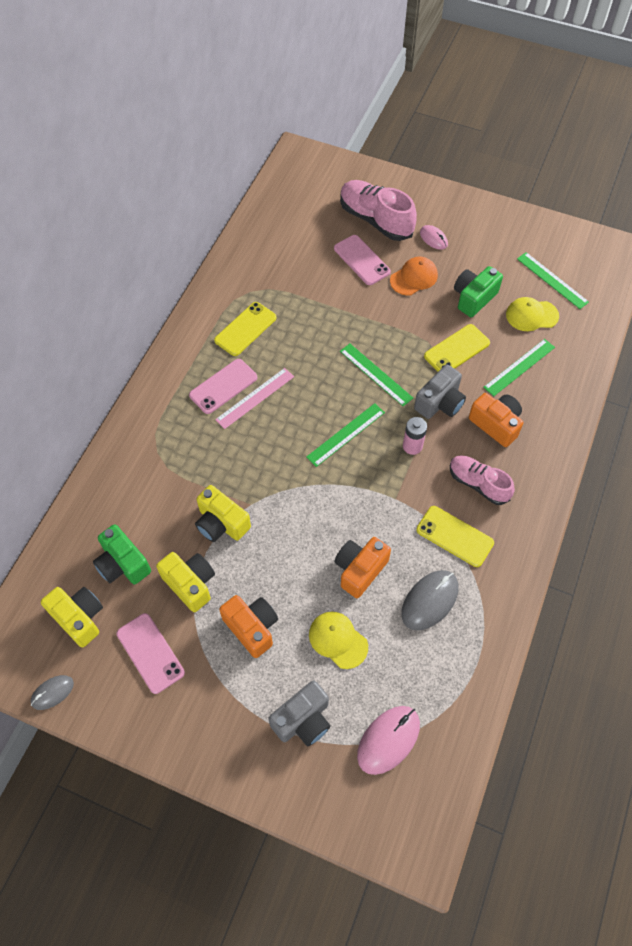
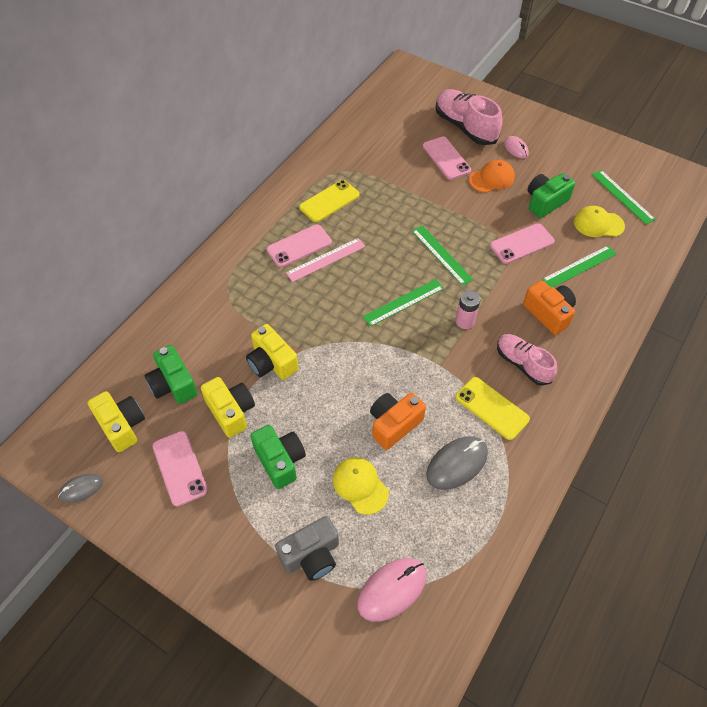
camera: 10 degrees right, 5 degrees down
orange camera [219,595,278,658] -> green camera [250,425,306,489]
grey camera [414,365,466,419] -> none
yellow phone [424,324,490,372] -> pink phone [490,223,555,264]

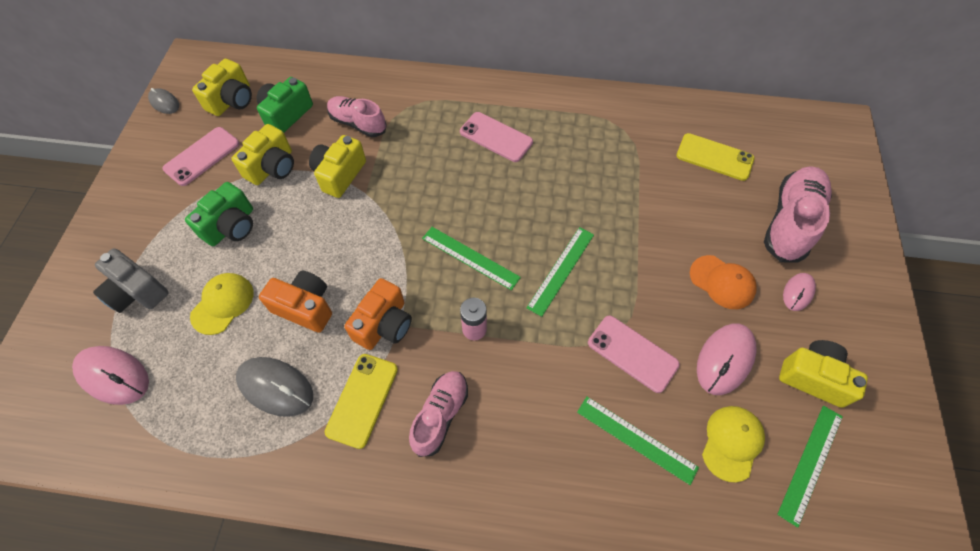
camera: 65 degrees right, 5 degrees up
pink ruler [286,238,366,282] -> none
yellow phone [299,180,359,222] -> yellow phone moved to [676,133,754,181]
pink phone [423,136,471,180] -> none
orange camera [523,280,576,335] -> orange camera moved to [344,278,412,350]
green camera [528,173,575,218] -> pink mouse [697,323,756,395]
yellow cap [574,206,625,237] -> yellow cap turned 45 degrees clockwise [702,406,765,483]
none -> pink shoe [327,96,387,137]
none -> yellow camera [779,340,868,408]

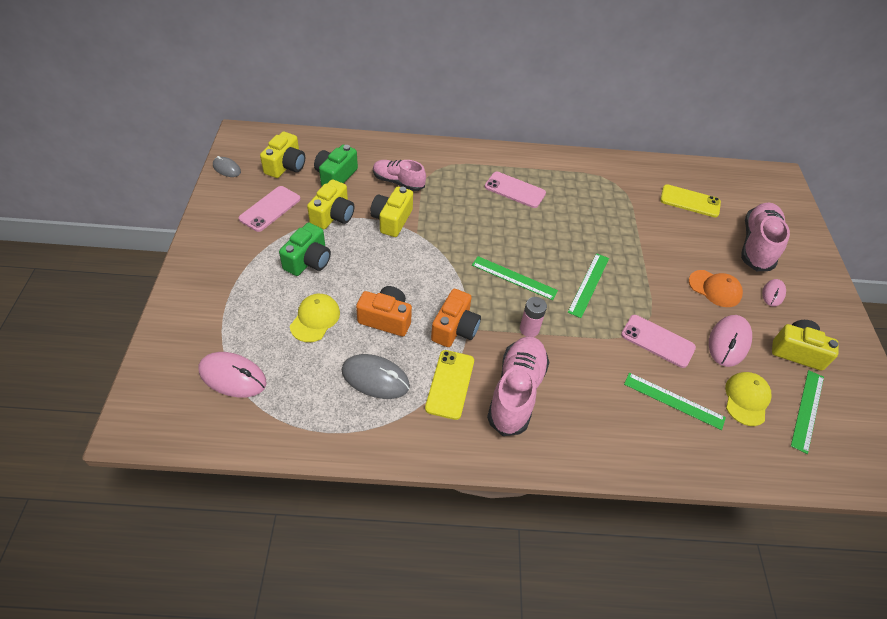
camera: 10 degrees left, 10 degrees down
grey camera [93,248,169,313] -> none
pink shoe [409,371,468,457] -> pink shoe [487,336,550,436], size x1.54

